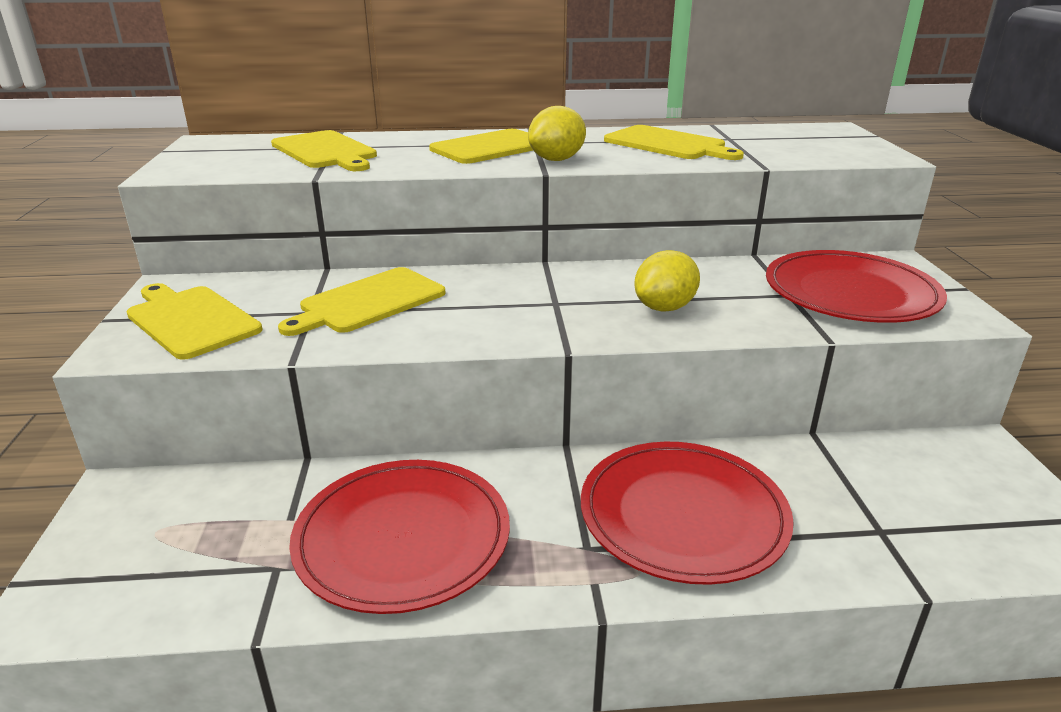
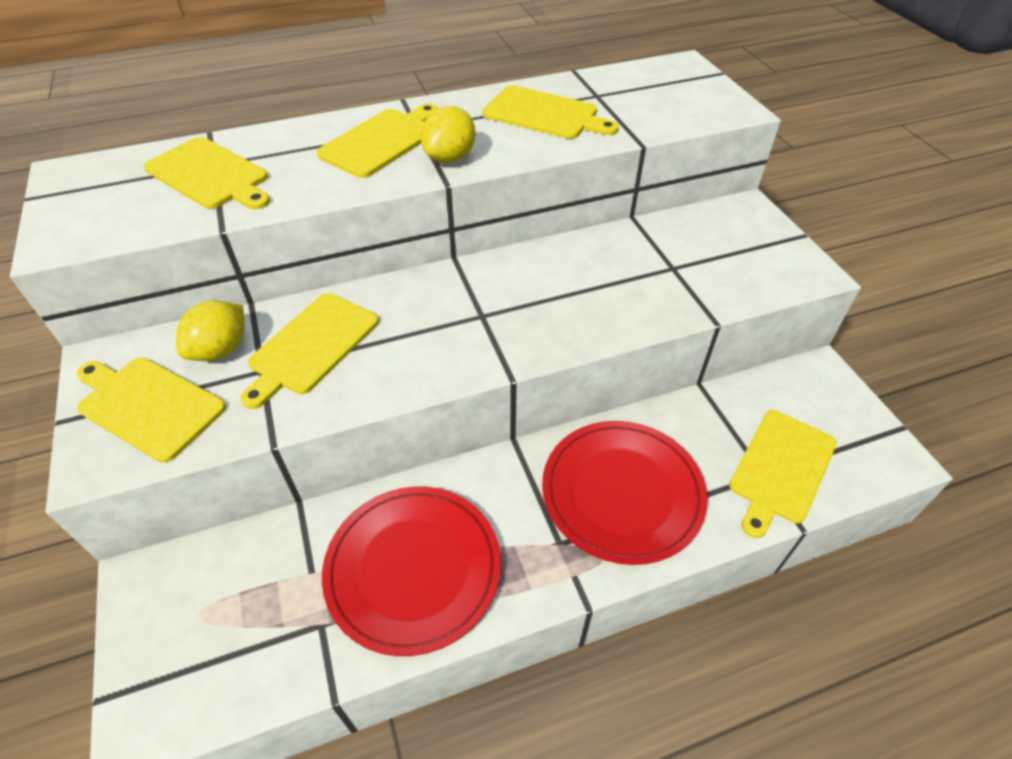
camera: 15 degrees left, 20 degrees up
yellow lemon [634,250,700,312] -> yellow lemon moved to [176,301,244,361]
red plate [766,250,947,323] -> none
none -> yellow cutting board [729,410,837,538]

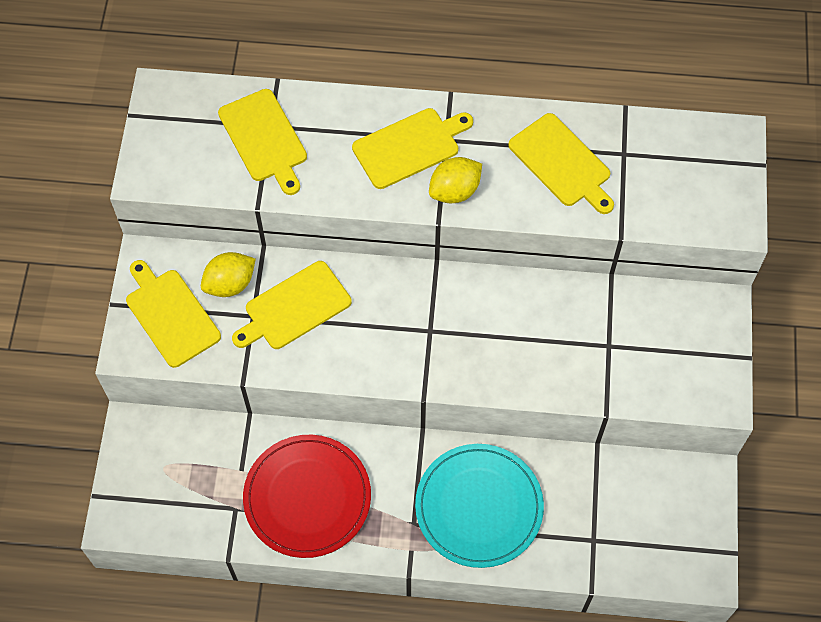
camera: 25 degrees right, 15 degrees up
red plate [542,421,708,565] -> turquoise plate [415,444,544,568]
yellow cutting board [729,410,837,538] -> none

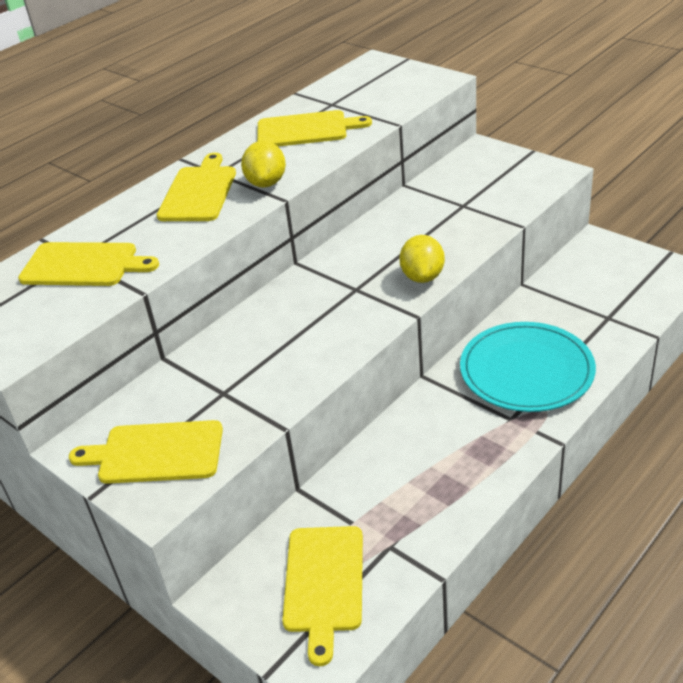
camera: 50 degrees left, 25 degrees down
yellow lemon [201,252,256,297] -> yellow lemon moved to [399,235,445,283]
yellow cutting board [232,261,352,349] -> yellow cutting board moved to [282,526,363,666]
red plate [243,435,371,558] -> none

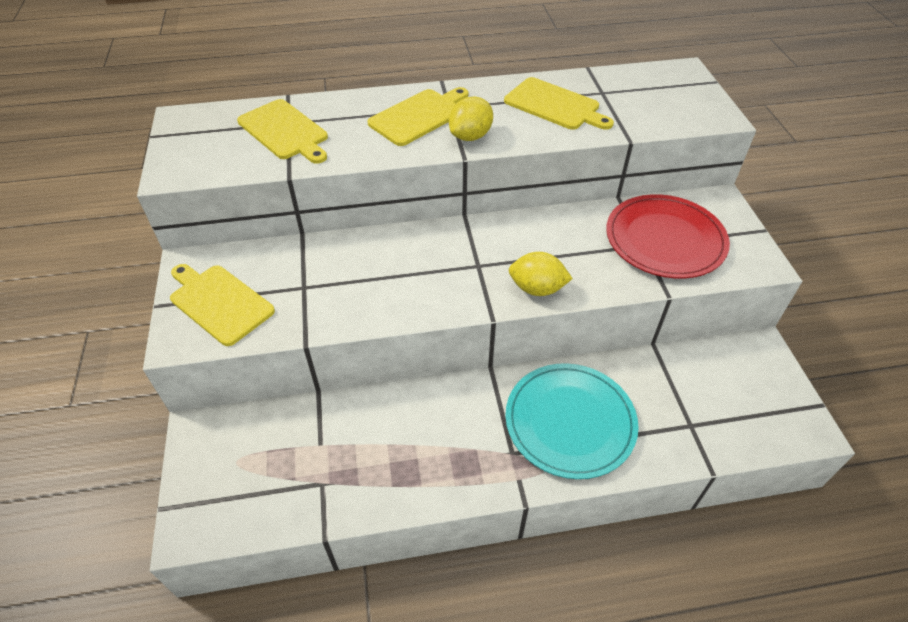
camera: 35 degrees right, 10 degrees up
yellow cutting board [282,526,363,666] -> none
yellow lemon [399,235,445,283] -> yellow lemon turned 60 degrees clockwise [508,252,573,296]
none -> red plate [606,194,730,279]

